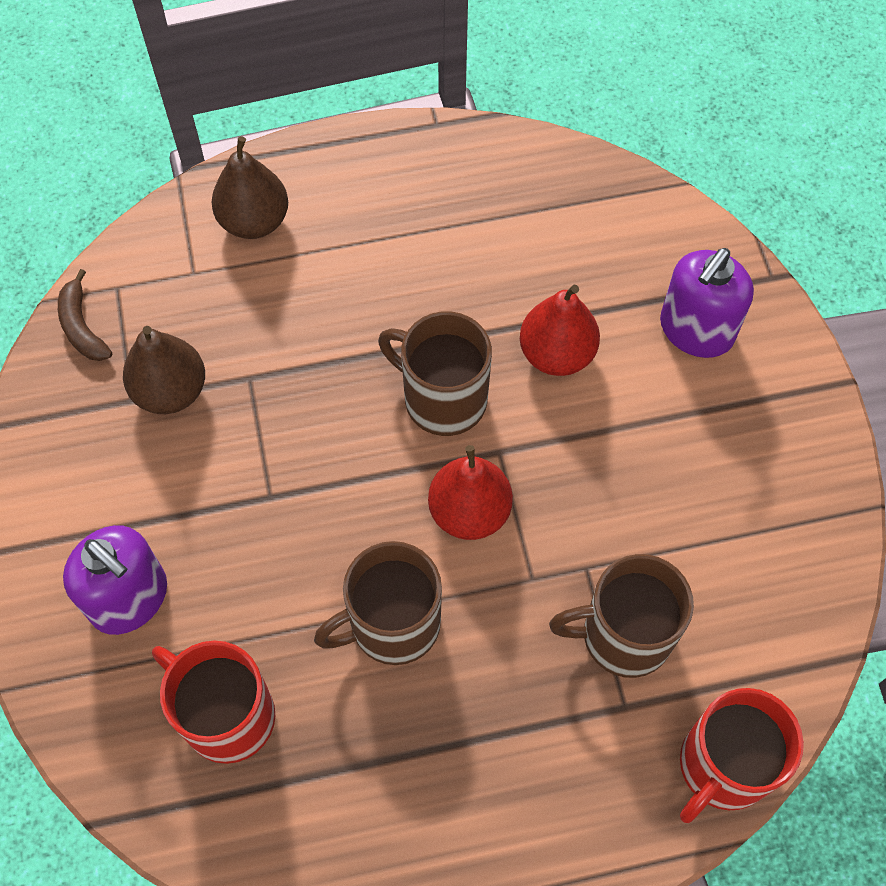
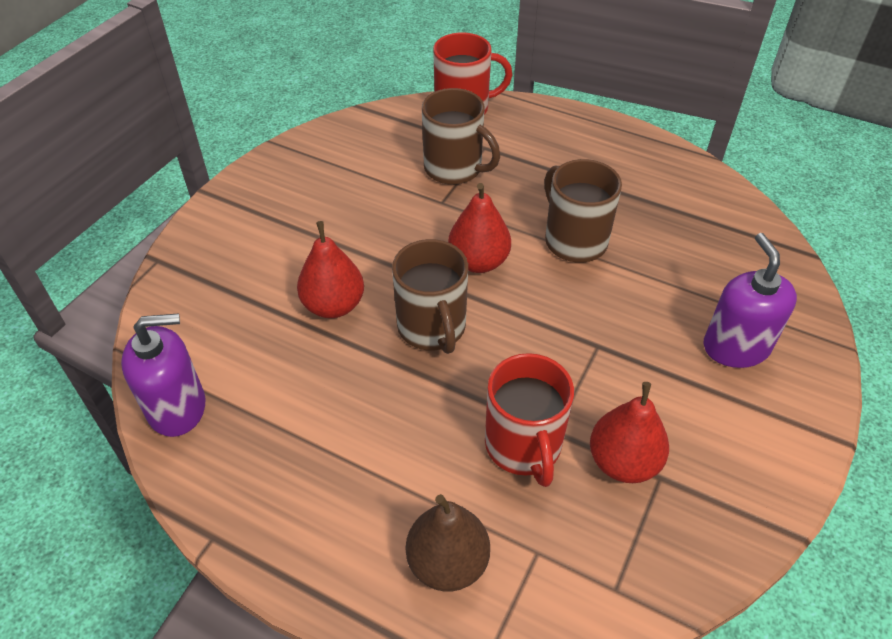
camera: 140 degrees left, 15 degrees down
brown banana [58,269,112,361] -> none
brown pear [123,326,205,414] -> red pear [590,382,669,483]
red mug [152,641,275,764] -> red mug moved to [485,353,574,487]
brown mug [314,541,442,665] -> brown mug turned 135 degrees counterclockwise [545,159,622,263]
purple soap dispenser [660,248,754,358] -> purple soap dispenser moved to [121,313,206,437]

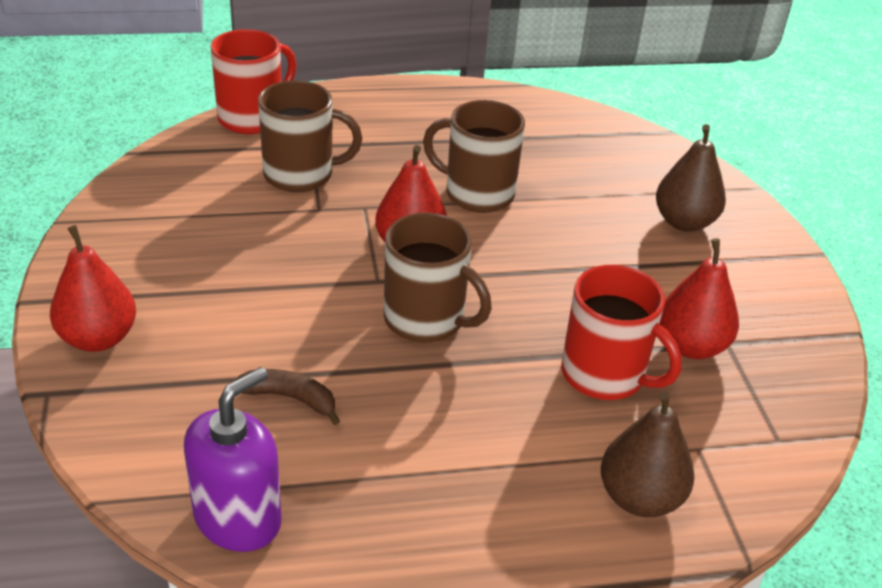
camera: 40 degrees left, 10 degrees down
red pear [297,221,364,318] -> red pear moved to [50,225,136,352]
purple soap dispenser [703,233,797,368] -> brown pear [656,124,726,232]
none -> brown banana [235,369,340,425]

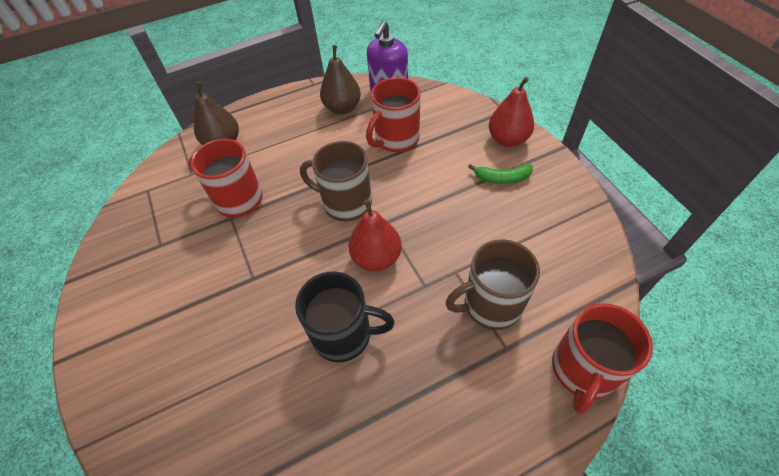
camera: 170 degrees right, 15 degrees up
brown banana [235,369,340,425] -> red mug [366,77,421,152]
brown mug [423,100,525,213] -> black mug [295,272,395,362]
brown pear [656,124,726,232] -> brown pear moved to [320,45,361,114]
red pear [660,238,739,359] -> none
none -> green banana [468,164,533,184]

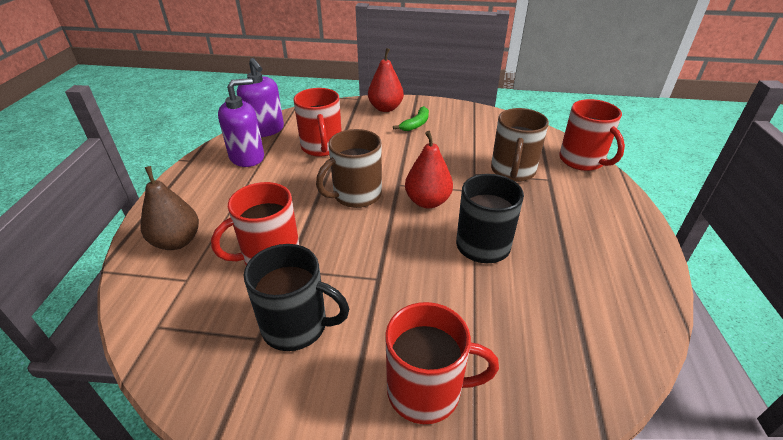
camera: 60 degrees left, 15 degrees down
brown pear [320,45,361,114] -> purple soap dispenser [218,78,264,167]
none -> black mug [244,244,349,351]
none -> red mug [385,302,499,424]

